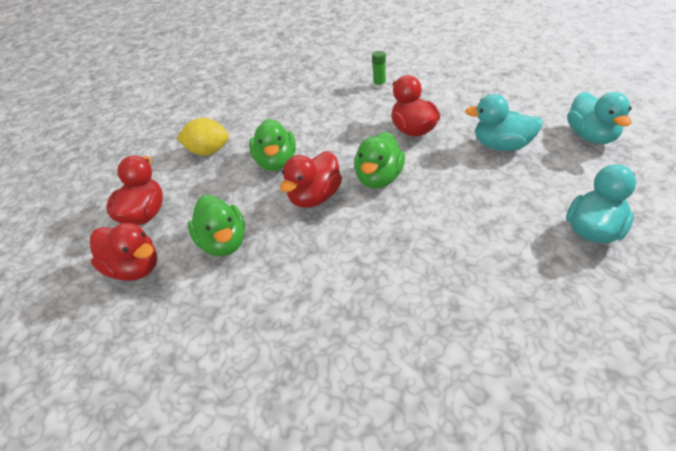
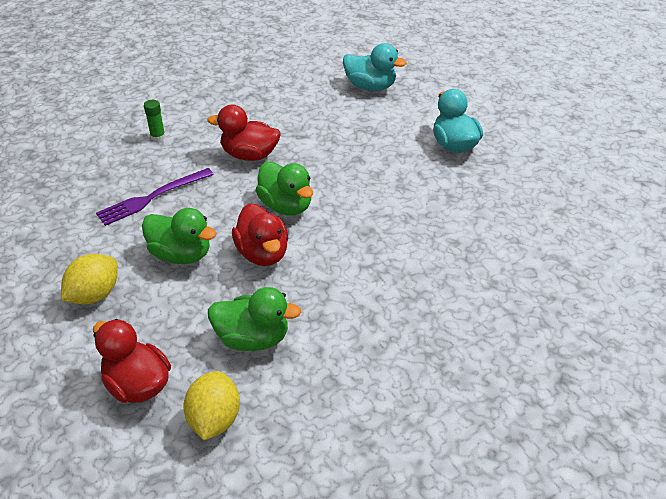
camera: 60 degrees left, 0 degrees up
red duck [90,223,157,281] -> yellow lemon [184,371,240,440]
turquoise duck [465,94,543,151] -> none
none -> purple fork [96,168,214,226]

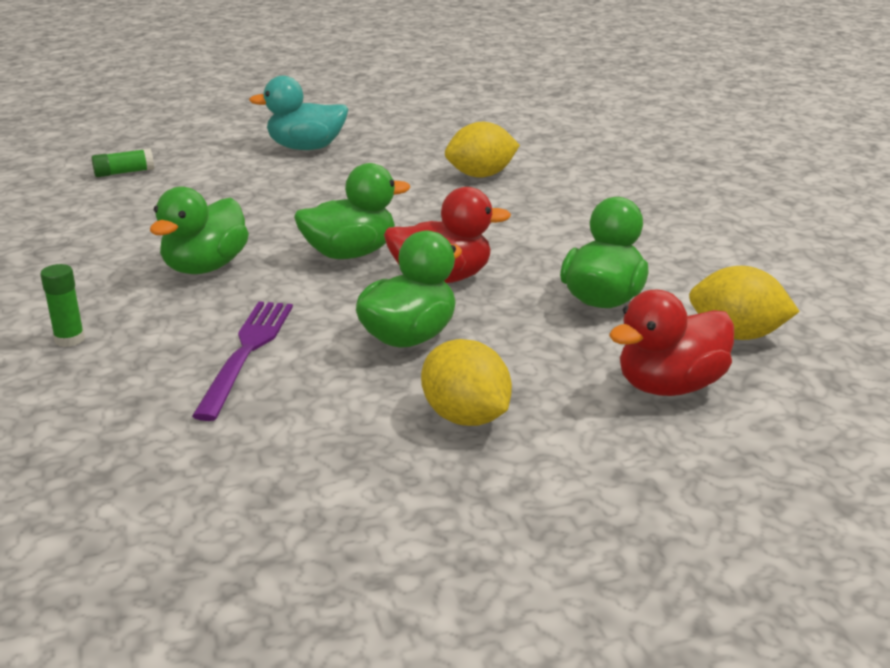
camera: 75 degrees left, 15 degrees down
purple fork [96,168,214,226] -> purple fork turned 150 degrees counterclockwise [192,301,293,421]
red duck [207,105,281,161] -> green duck [150,186,249,274]
turquoise duck [343,43,407,91] -> green glue stick [92,148,154,177]
none -> yellow lemon [445,122,520,178]

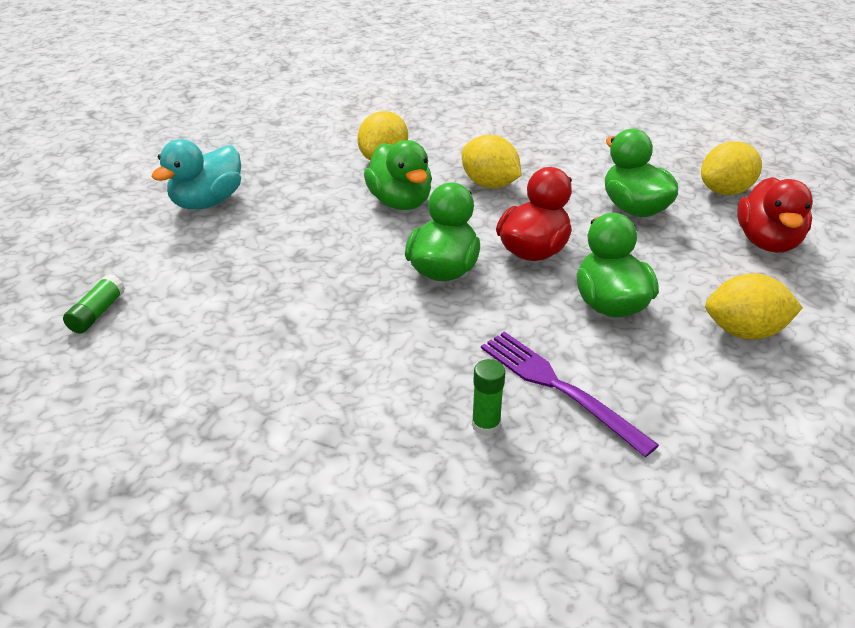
camera: 50 degrees left, 10 degrees up
green glue stick [40,264,85,347] -> green glue stick moved to [472,359,505,436]
green duck [150,186,249,274] -> green duck moved to [364,140,432,210]
none -> yellow lemon [462,135,521,188]

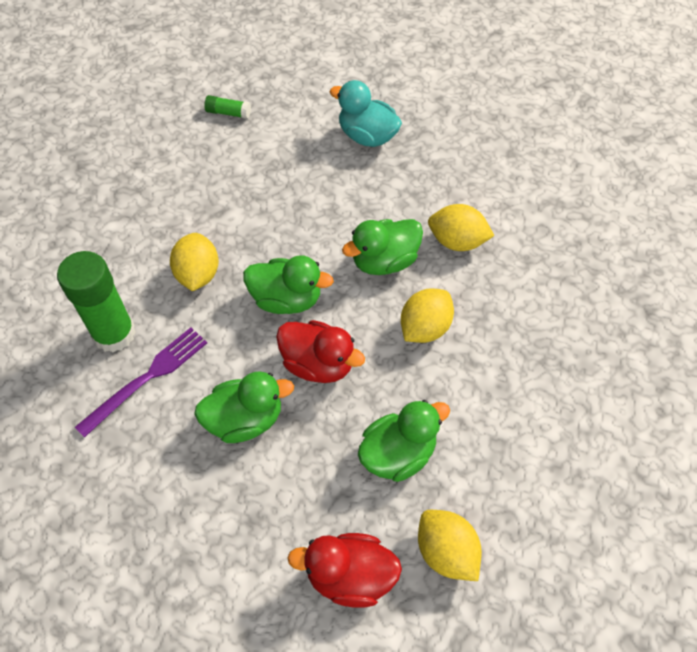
camera: 85 degrees right, 20 degrees up
green glue stick [472,359,505,436] -> green glue stick [57,251,136,352], size x2.20
yellow lemon [705,273,803,340] -> yellow lemon moved to [170,233,219,291]

